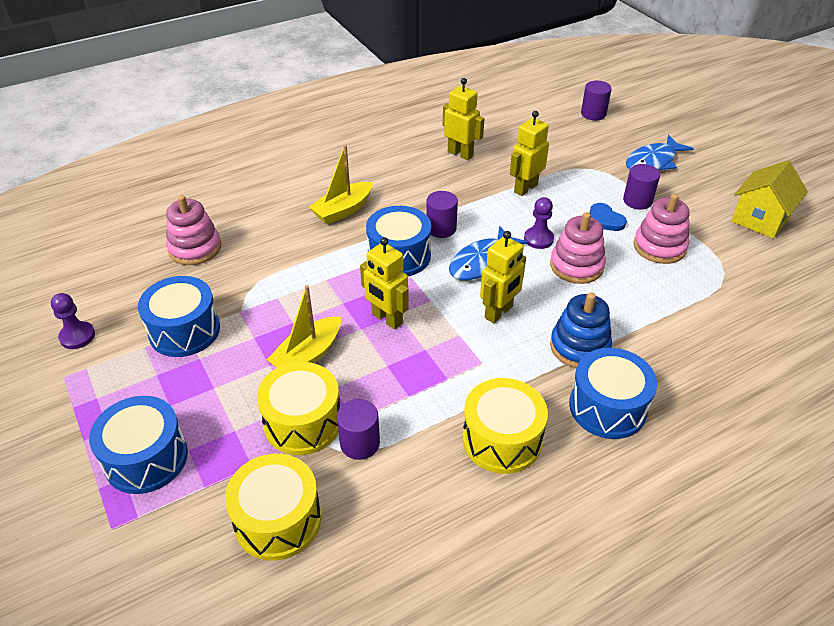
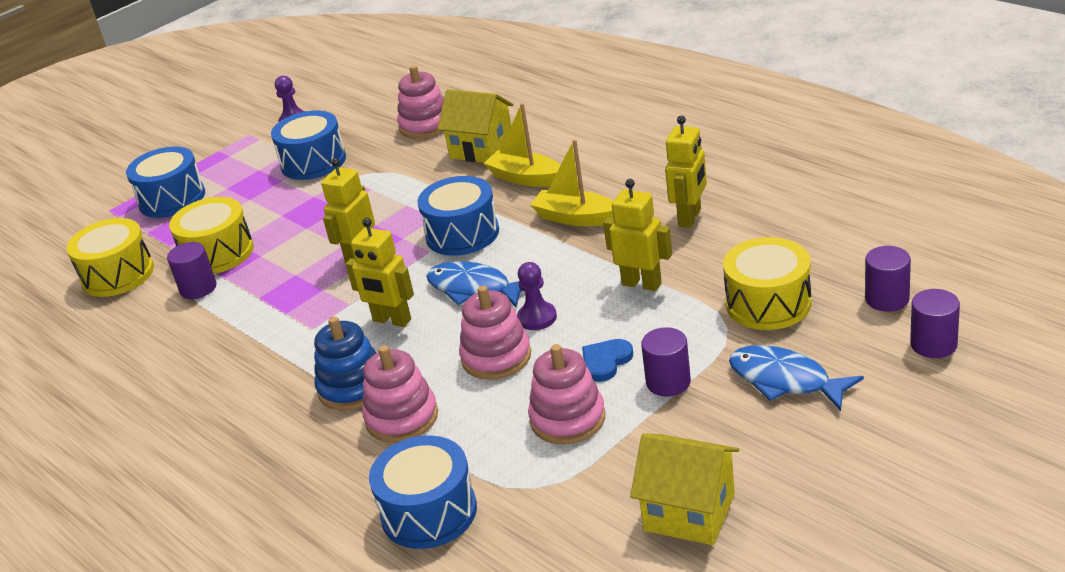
camera: 80 degrees right, 10 degrees down
yellow boat [267,285,341,368] -> yellow boat moved to [530,139,613,226]
purple cylinder [426,191,458,238] -> purple cylinder moved to [910,289,960,358]
yellow drum [462,378,548,474] -> yellow drum moved to [723,237,812,330]
blue drum [569,348,657,439] -> blue drum moved to [369,435,477,549]
none -> pink stacking toy [363,345,438,443]
none -> yellow house [437,89,514,163]

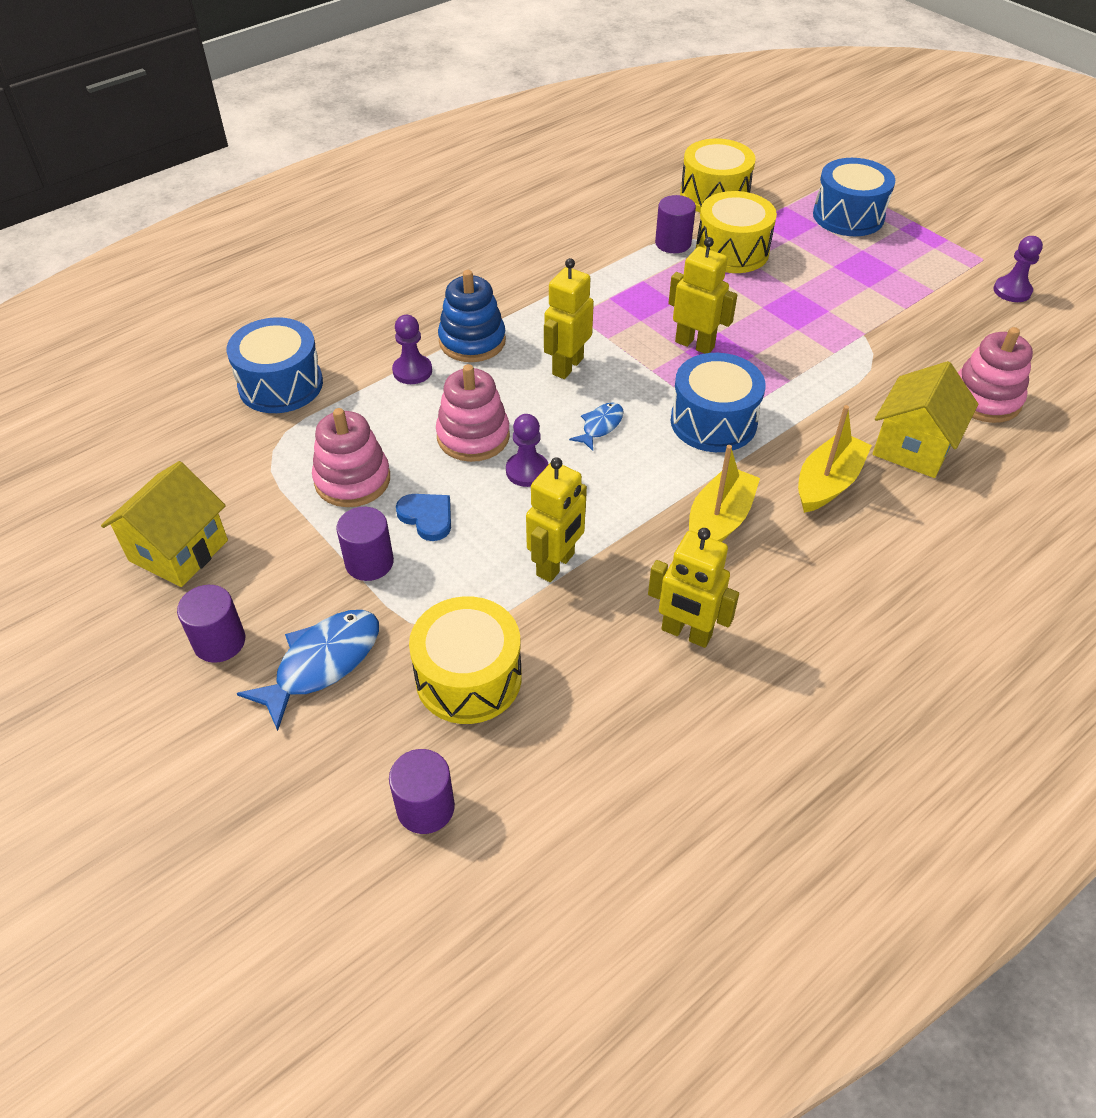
camera: 90 degrees right, 15 degrees up
blue drum [271,110,346,180] -> none
pink stacking toy [363,345,438,443] -> purple pawn [392,315,432,384]
blue fish [426,261,523,307] -> blue fish [569,403,624,451], size x0.56
purple cylinder [910,289,960,358] -> purple cylinder moved to [177,585,245,663]

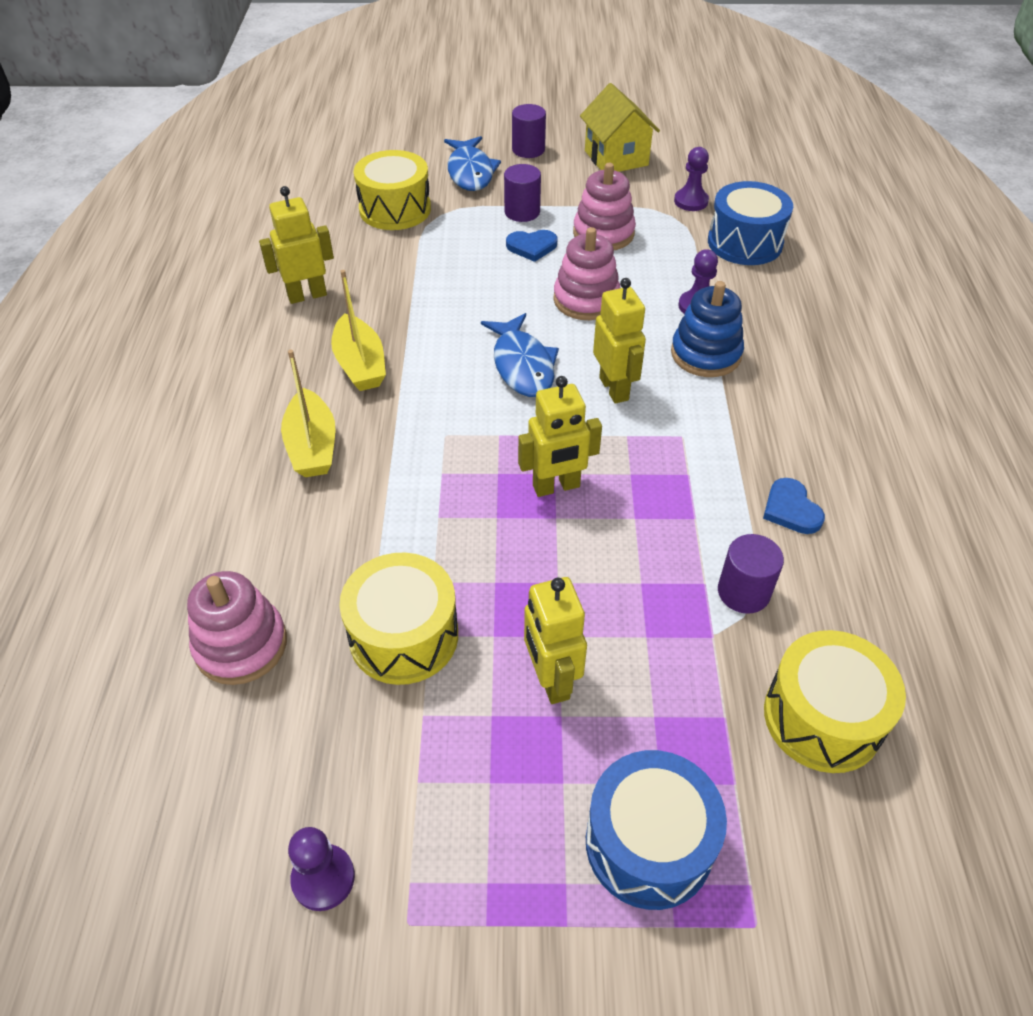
camera: 130 degrees right, 0 degrees up
purple cylinder [389,749,455,834] -> none
purple pawn [506,414,549,487] -> purple pawn moved to [674,147,709,211]
yellow robot [526,457,587,582] -> yellow robot moved to [524,577,587,704]
blue fish [569,403,624,451] -> blue fish [481,313,559,397], size x1.80
blue drum [671,353,766,452] -> none
yellow drum [696,191,777,273] -> yellow drum moved to [339,553,458,685]
yellow house [872,361,978,478] -> none
none -> blue heart [763,478,825,534]

